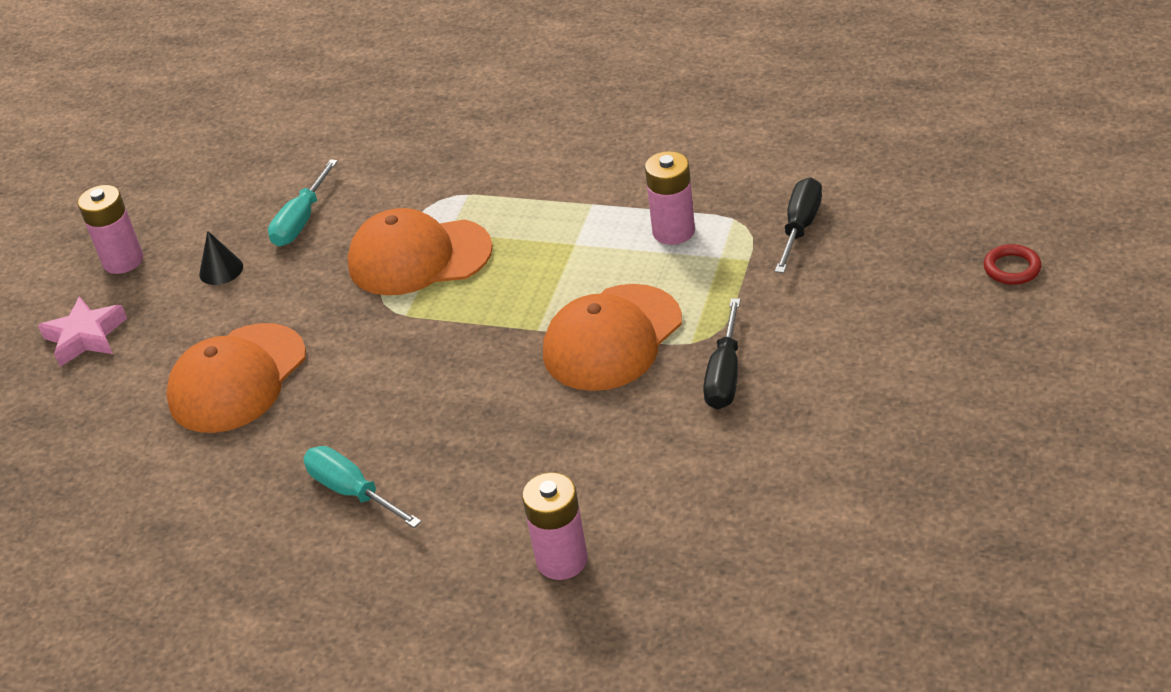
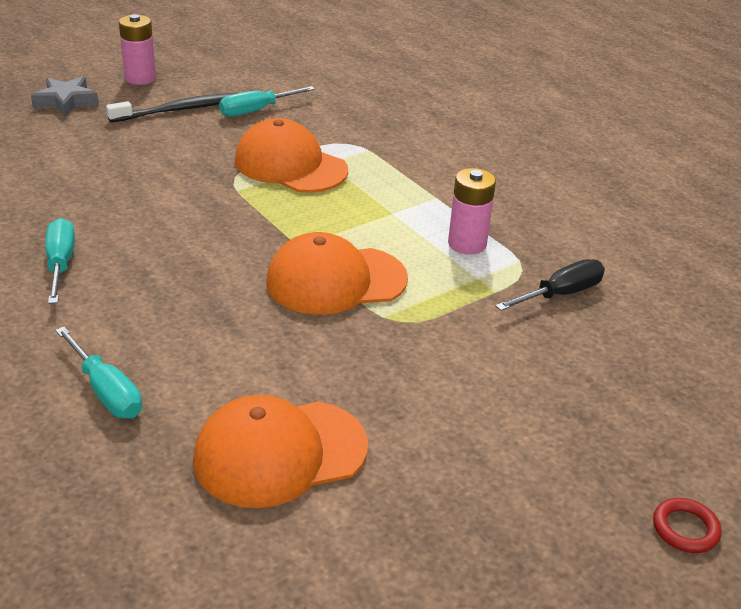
camera: 30 degrees right, 5 degrees down
pink star [38,296,127,367] -> grey star [31,77,99,117]
orange cap [166,323,306,433] -> orange cap moved to [193,395,368,508]
black cone [199,231,243,285] -> black toothbrush [106,93,237,122]
pink battery [522,473,588,580] -> turquoise screwdriver [55,327,142,418]
black screwdriver [703,298,741,410] -> none
red ring [983,244,1042,285] -> red ring moved to [653,498,721,553]

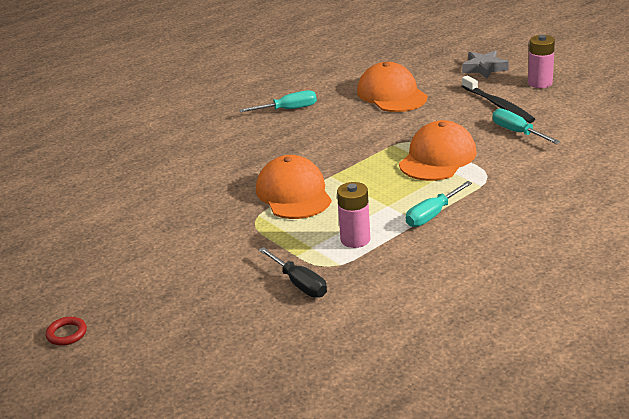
camera: 90 degrees right, 5 degrees down
turquoise screwdriver [55,327,142,418] -> turquoise screwdriver moved to [406,181,472,227]
orange cap [193,395,368,508] -> orange cap moved to [357,62,428,112]

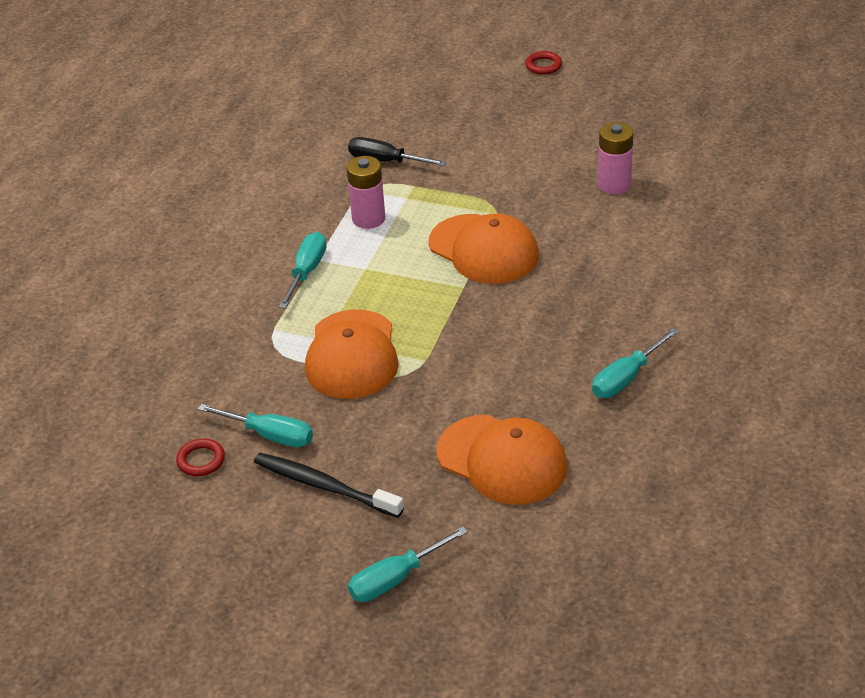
camera: 150 degrees right, 10 degrees up
grey star [462,50,509,79] -> turquoise screwdriver [348,526,468,602]
pink battery [528,35,555,88] -> pink battery moved to [598,122,633,194]
none -> red ring [176,438,225,476]

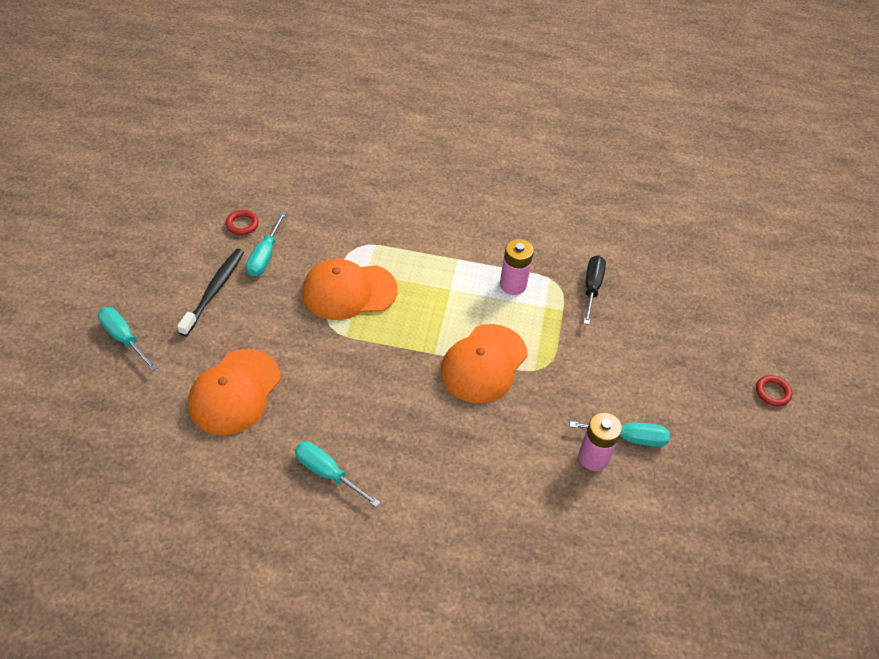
camera: 75 degrees right, 10 degrees up
turquoise screwdriver [279,232,327,309] -> turquoise screwdriver moved to [570,421,670,447]

